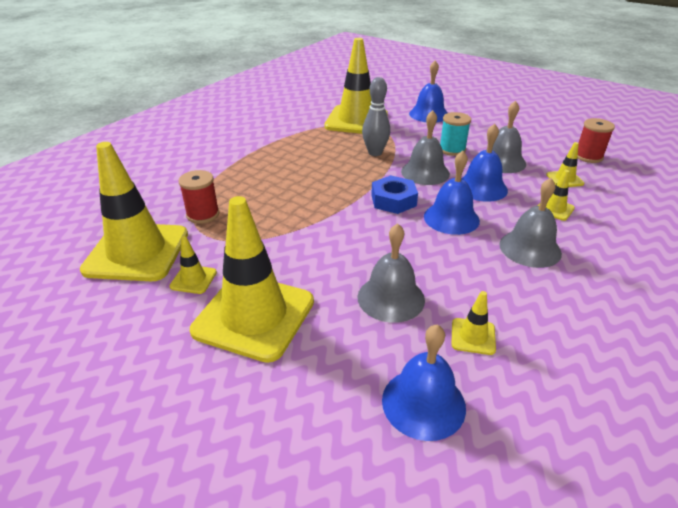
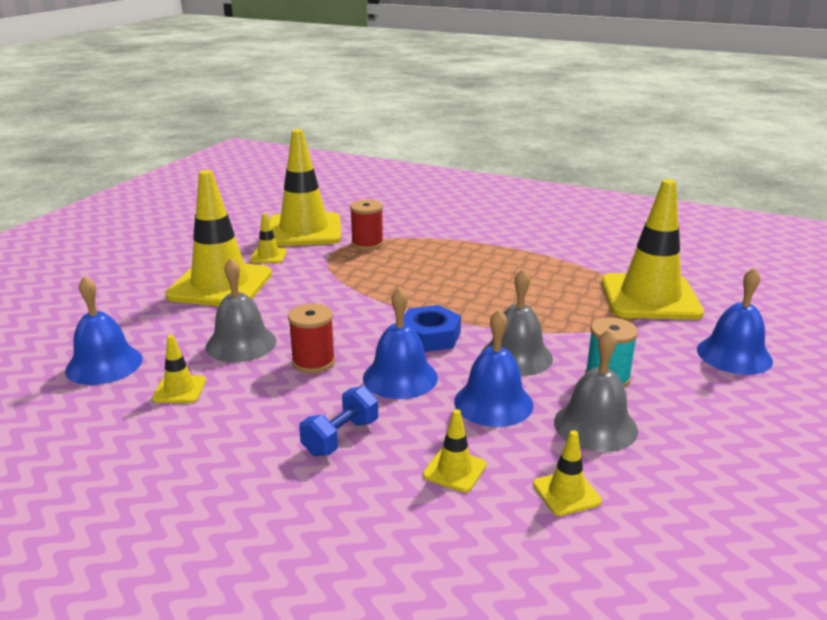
camera: 80 degrees right, 10 degrees down
grey bowling pin [362,77,390,156] -> none
grey bell [499,178,562,268] -> blue dumbbell [299,386,378,456]
red spool [578,118,615,163] -> red spool moved to [288,303,335,373]

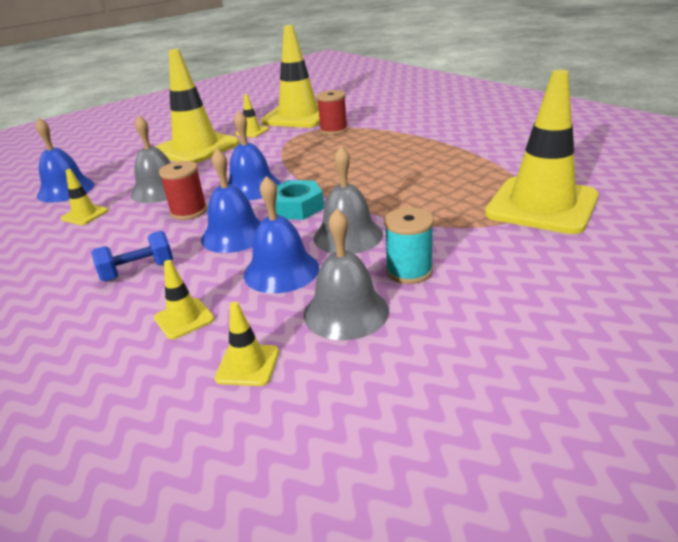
camera: 30 degrees right, 5 degrees up
blue nut [404,305,461,352] -> turquoise nut [276,180,324,220]
blue bell [697,267,773,375] -> blue bell moved to [228,110,281,200]

